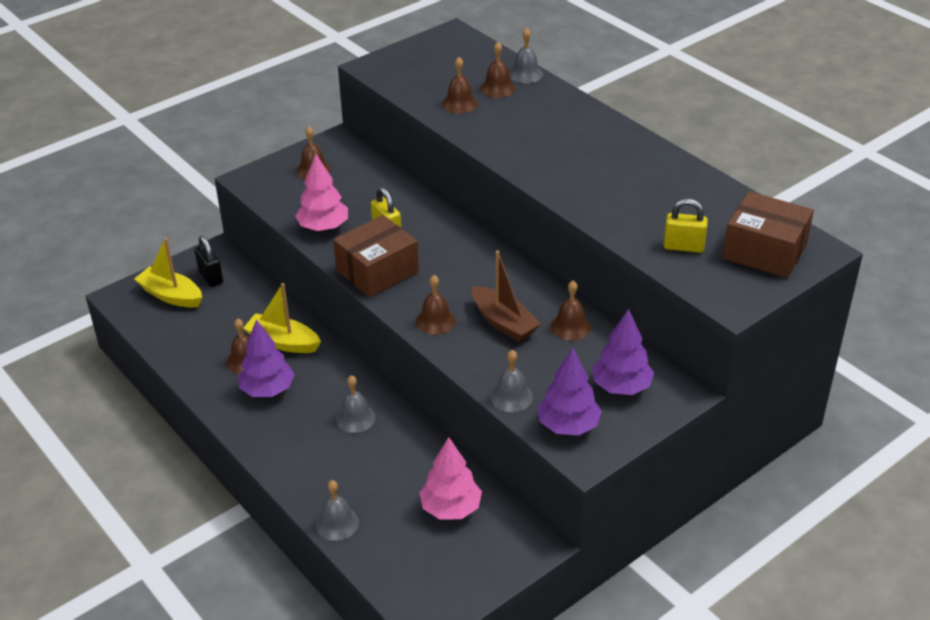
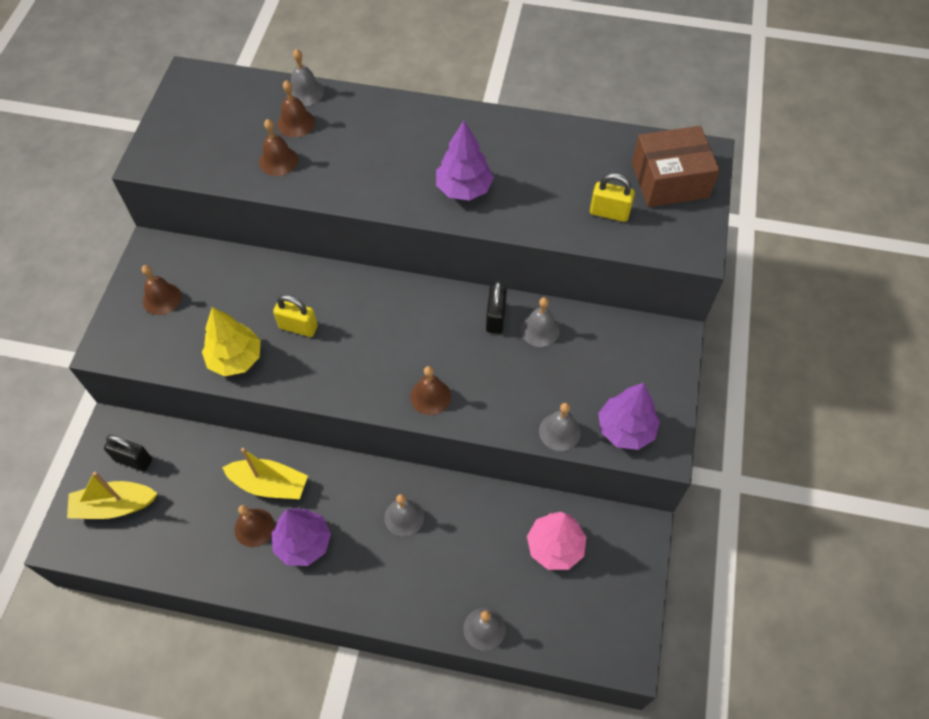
camera: 40 degrees left, 20 degrees up
yellow boat [243,283,321,353] -> yellow boat turned 150 degrees counterclockwise [222,448,308,499]
pink tree [295,154,348,231] -> yellow tree [202,307,261,377]
brown box [333,215,419,298] -> none
brown boat [472,250,541,342] -> none
brown bell [550,281,591,341] -> grey bell [520,297,560,347]
purple tree [592,309,654,395] -> purple tree moved to [436,120,494,201]
yellow padlock [664,199,708,253] -> yellow padlock turned 45 degrees clockwise [590,173,635,222]
none -> black padlock [486,281,507,334]

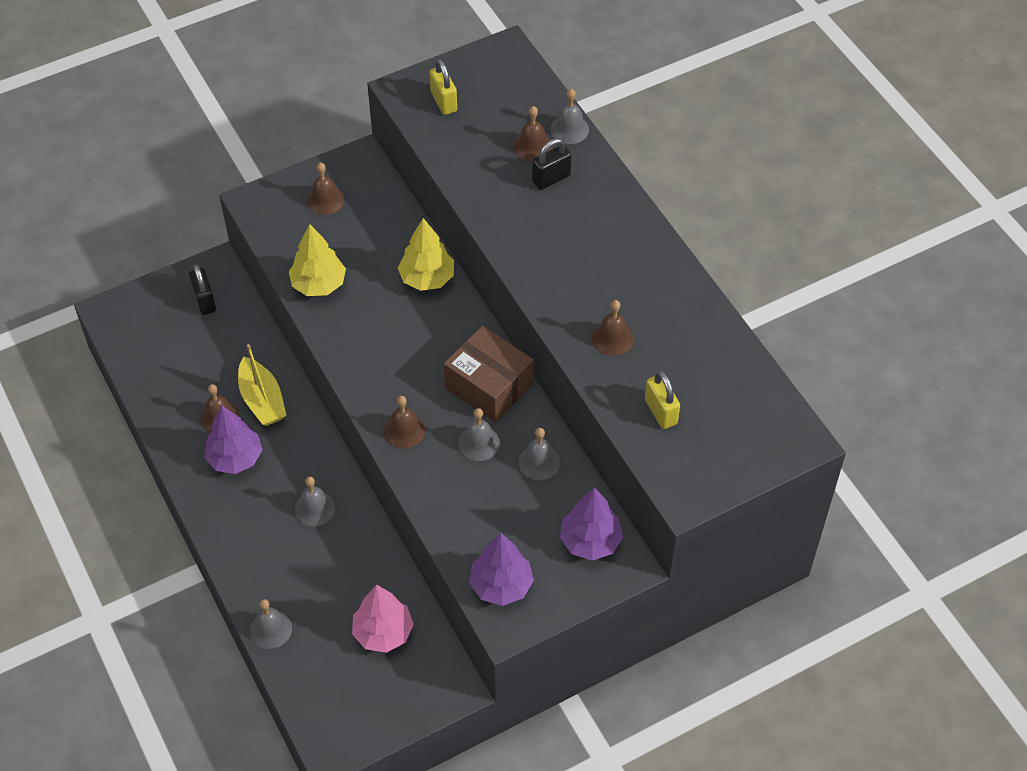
camera: 50 degrees right, 5 degrees down
yellow boat [67,472,157,519] -> none
brown bell [259,119,298,176] -> brown bell moved to [592,300,634,356]
yellow padlock [273,295,318,337] -> yellow padlock moved to [430,59,457,115]
purple tree [436,120,494,201] -> purple tree moved to [560,488,623,561]
black padlock [486,281,507,334] -> black padlock moved to [532,138,572,190]
grey bell [539,403,581,451] -> grey bell moved to [458,408,500,461]
brown box [632,126,720,207] -> brown box moved to [444,326,534,422]
none -> yellow tree [398,218,454,291]

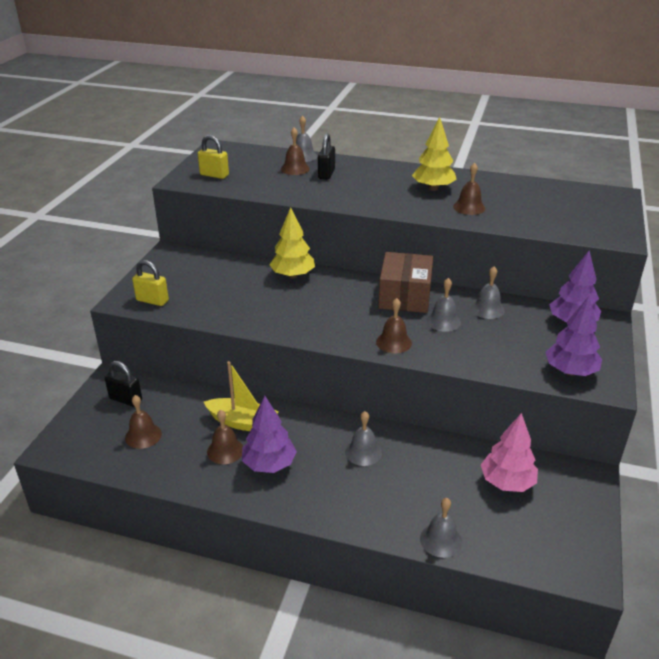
camera: 45 degrees left, 20 degrees down
yellow tree [289,224,346,296] -> yellow tree moved to [412,117,457,191]
brown bell [307,162,345,215] -> brown bell moved to [125,395,162,449]
brown box [444,326,534,422] -> brown box turned 75 degrees counterclockwise [378,252,433,313]
yellow padlock [645,371,680,429] -> yellow padlock moved to [132,260,169,306]

